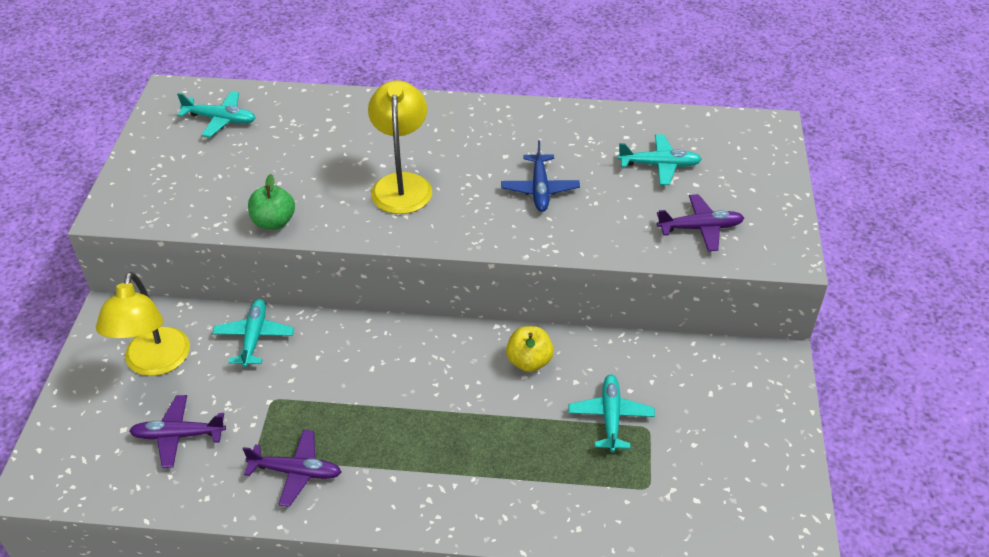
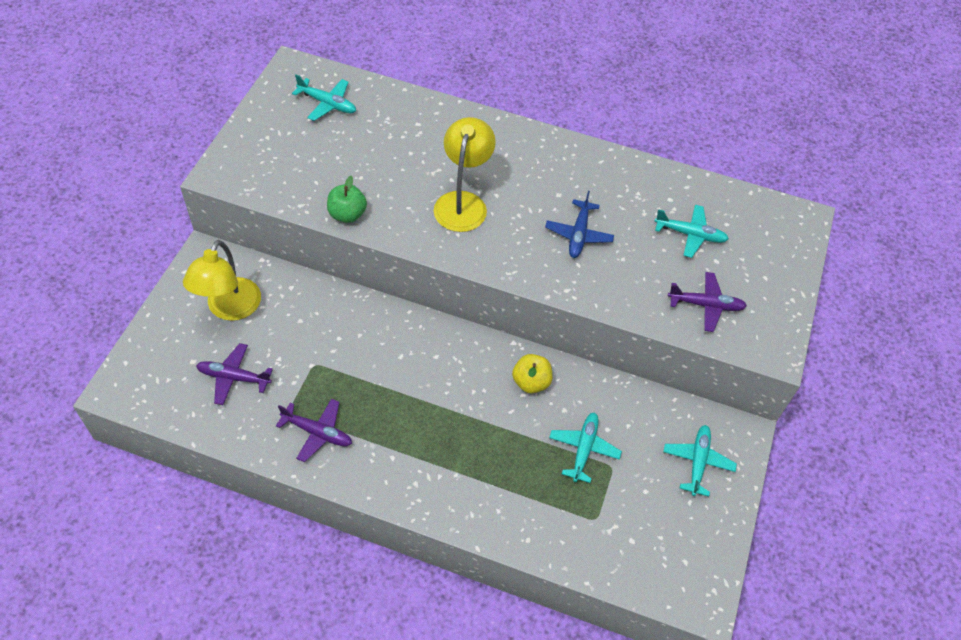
camera: 10 degrees right, 10 degrees up
turquoise plane [212,299,294,368] -> turquoise plane moved to [663,425,737,497]

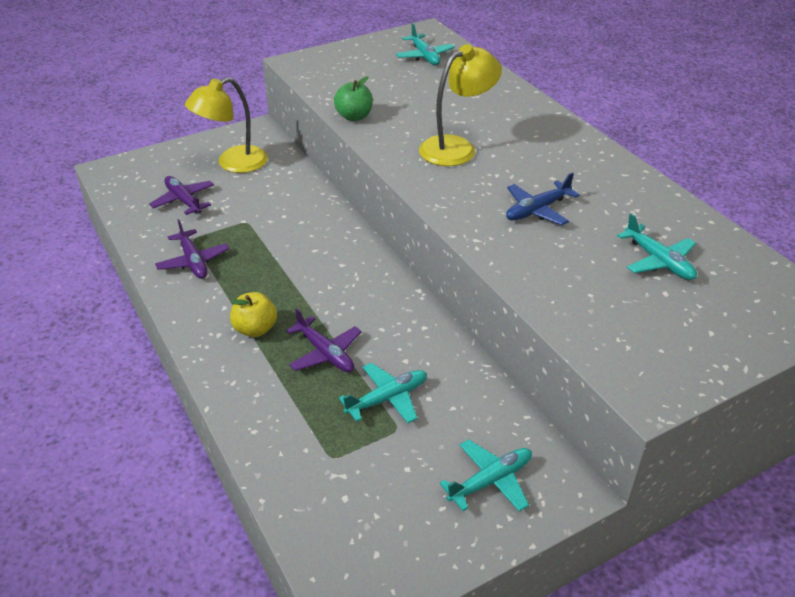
camera: 45 degrees right, 15 degrees down
yellow apple [512,354,553,393] -> yellow apple moved to [230,292,277,337]
purple plane [668,272,747,332] -> purple plane moved to [286,308,362,372]

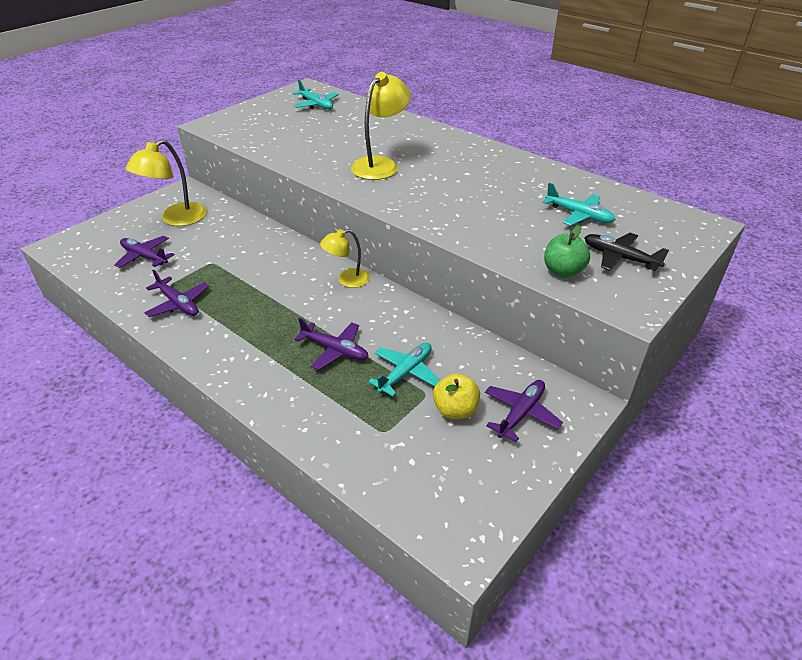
camera: 20 degrees left, 0 degrees up
yellow apple [230,292,277,337] -> yellow apple moved to [433,373,480,419]
green apple [334,76,373,121] -> green apple moved to [544,225,590,278]
turquoise plane [439,439,532,512] -> purple plane [485,380,563,442]
blue plane [506,172,580,225] -> none
none -> yellow lamp [320,229,370,288]
none -> black plane [584,233,669,271]

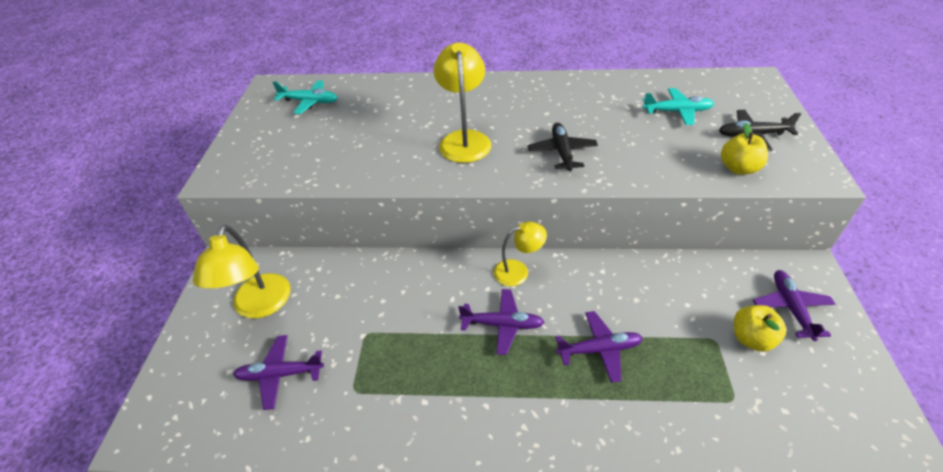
camera: 35 degrees left, 5 degrees up
purple plane [144,270,209,317] -> purple plane moved to [458,289,544,355]
yellow lamp [320,229,370,288] -> yellow lamp turned 135 degrees counterclockwise [494,222,547,286]
turquoise plane [368,343,440,397] -> none
green apple [544,225,590,278] -> yellow apple [721,123,768,175]
none -> black plane [528,122,598,171]

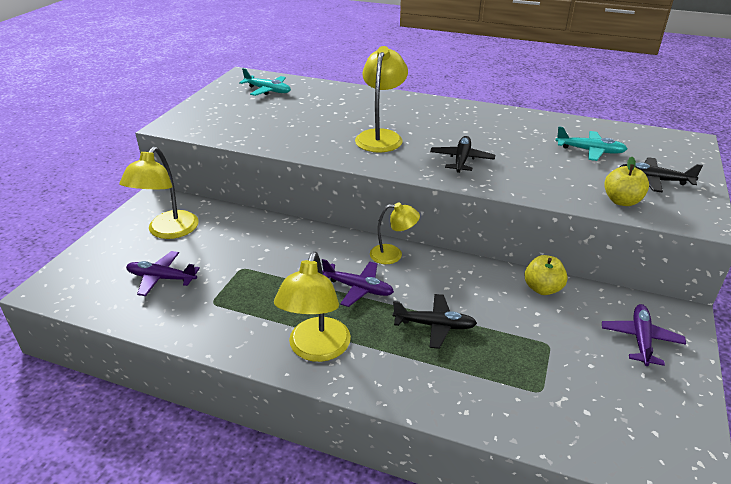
camera: 15 degrees right, 10 degrees down
purple plane [555,311,643,383] -> black plane [392,294,477,349]
yellow apple [734,305,786,352] -> yellow apple moved to [524,255,568,295]
none -> yellow lamp [274,252,351,362]

